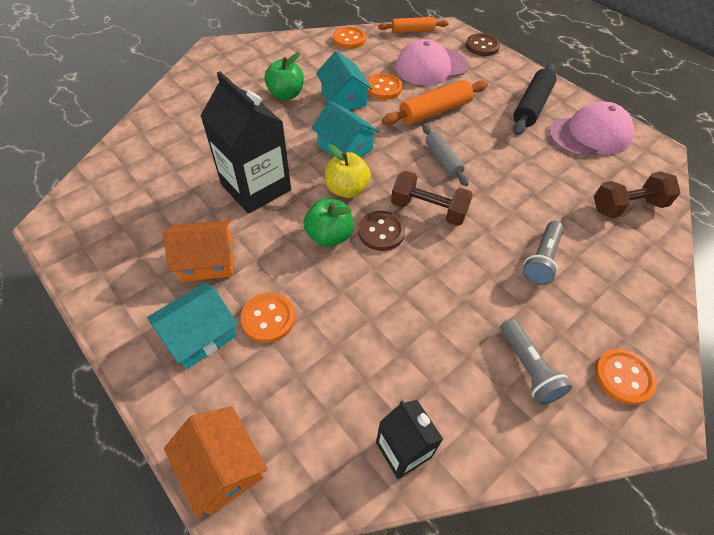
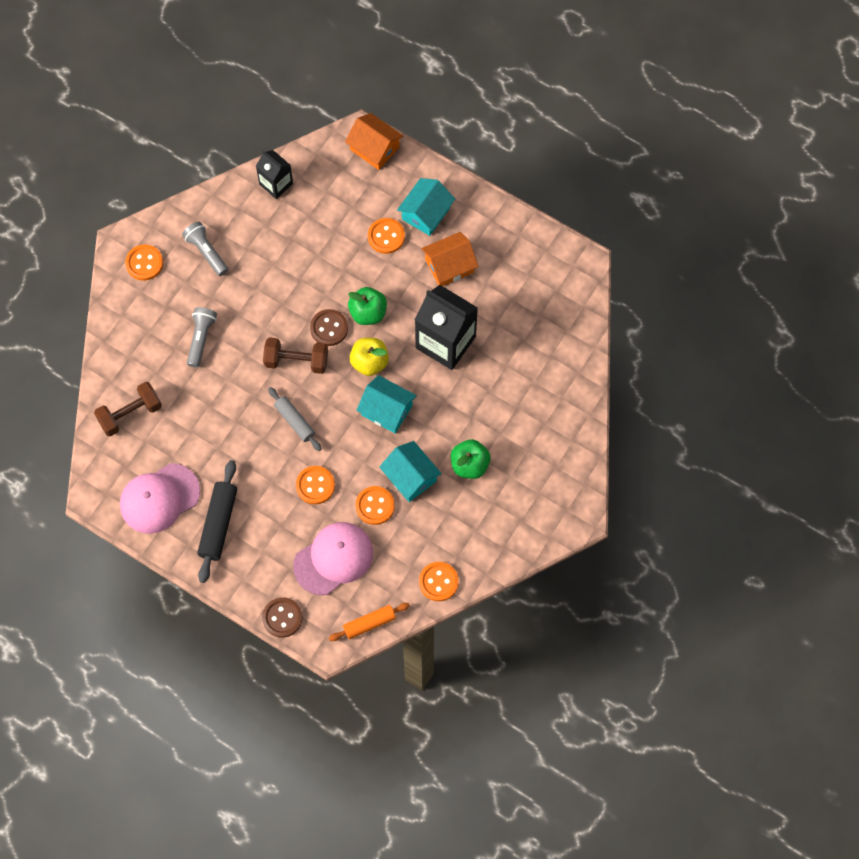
camera: 165 degrees right, 15 degrees up
orange rolling pin [382,80,488,125] -> orange button [296,466,335,504]

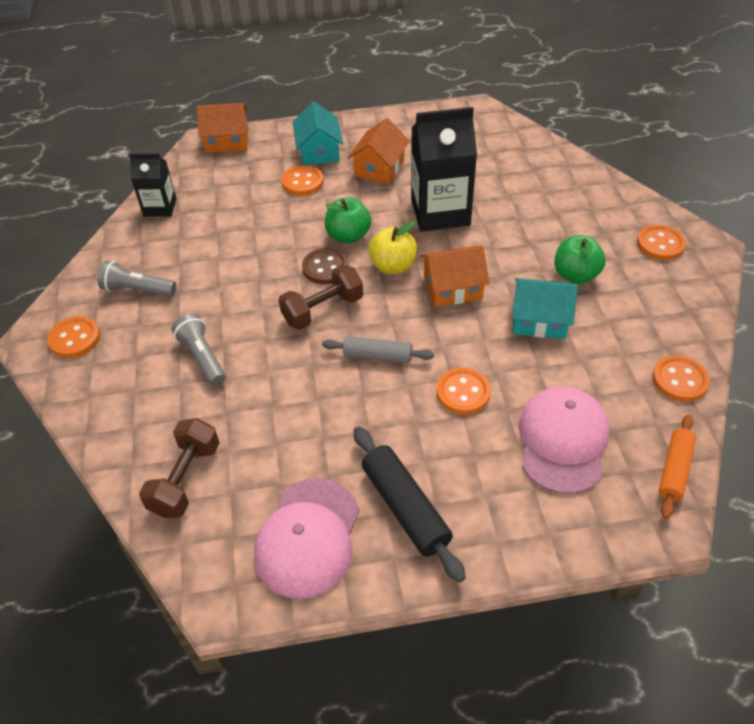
camera: 40 degrees left, 20 degrees down
brown button [262,597,303,638] -> none
orange button [355,486,395,525] -> orange button moved to [637,225,686,260]
turquoise house [356,375,417,433] -> orange house [420,246,490,307]

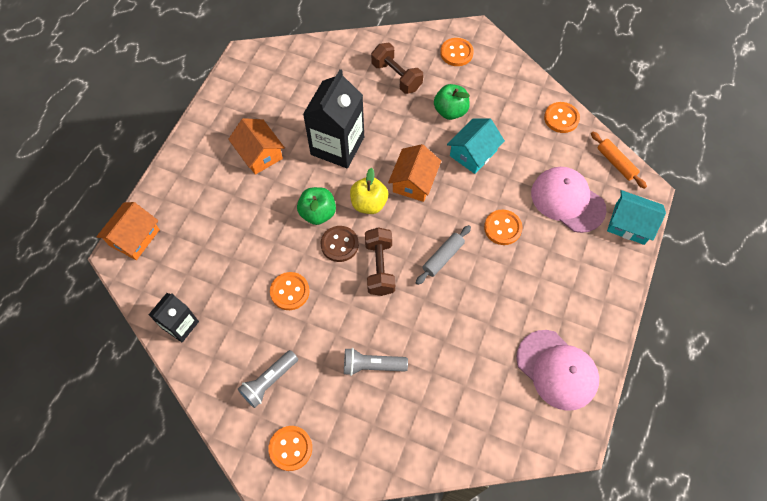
camera: 60 degrees left, 15 degrees up
brown dumbbell [139,418,220,518] -> brown dumbbell moved to [371,43,423,94]
orange button [281,165,324,196] -> orange button moved to [270,272,310,310]
turquoise house [292,102,343,165] -> turquoise house moved to [607,190,666,245]
black rolling pin [353,426,466,583] -> none

